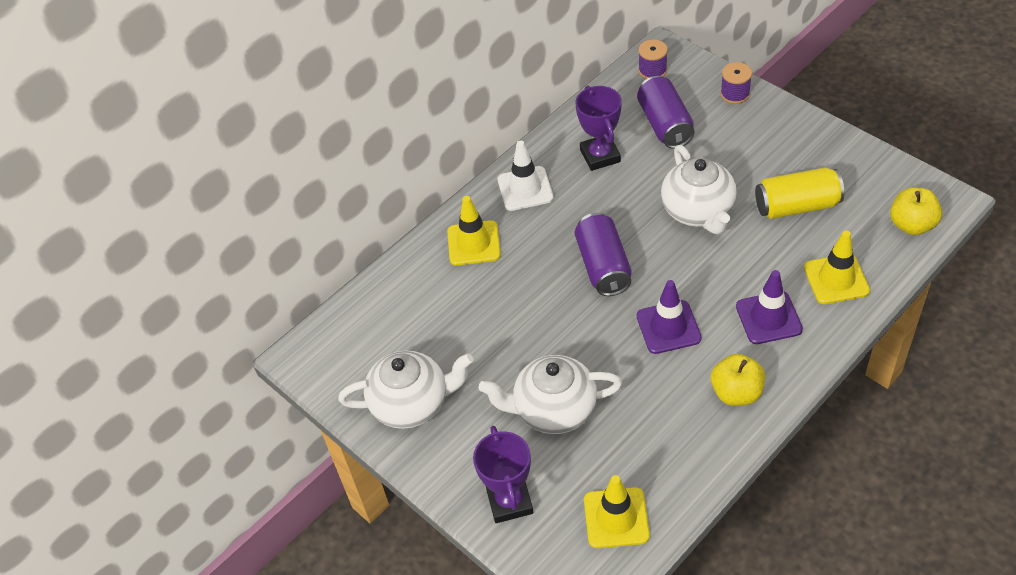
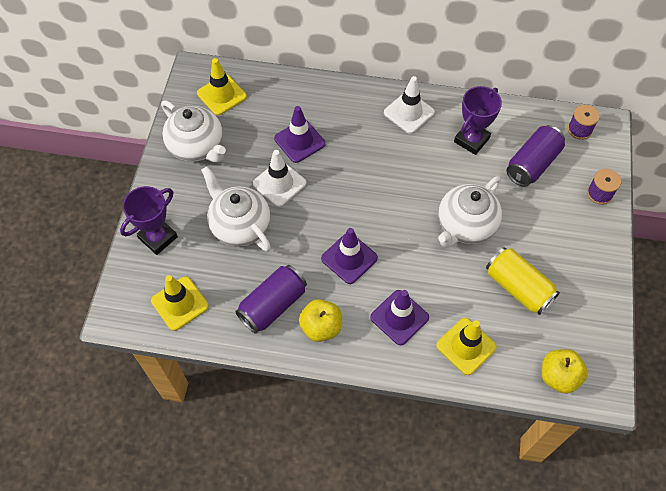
camera: 50 degrees right, 10 degrees up
yellow traffic cone [447,196,501,266] -> yellow traffic cone moved to [197,58,247,115]
purple can [575,213,632,296] -> purple can moved to [235,265,307,334]
none -> white traffic cone [253,150,306,207]
none -> purple traffic cone [274,106,325,163]

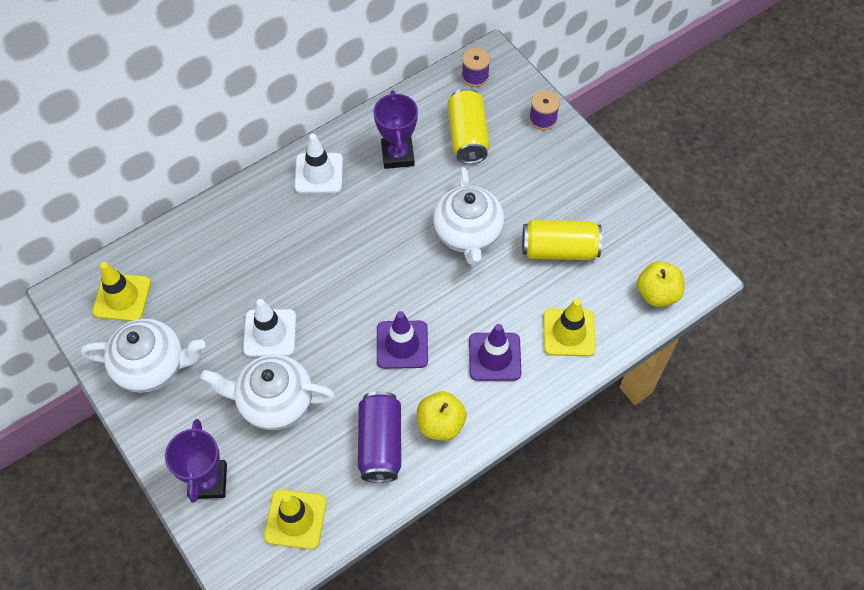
camera: 45 degrees left, 0 degrees up
purple traffic cone [274,106,325,163] -> none
purple can [506,125,565,187] -> yellow can [448,88,489,164]

